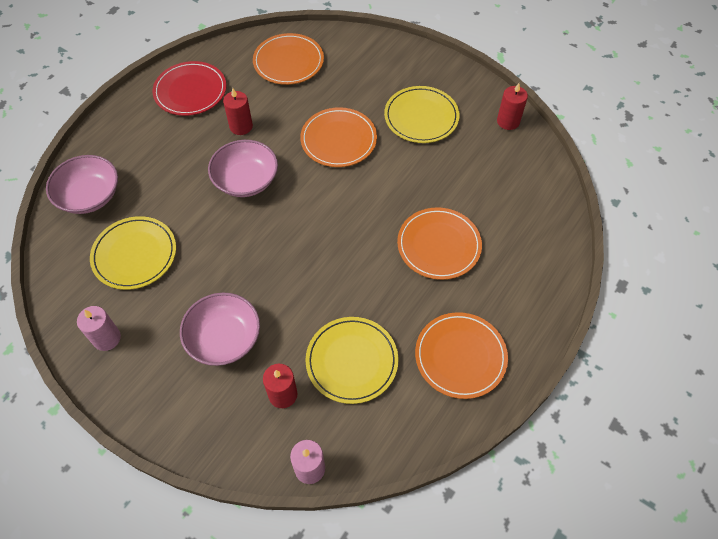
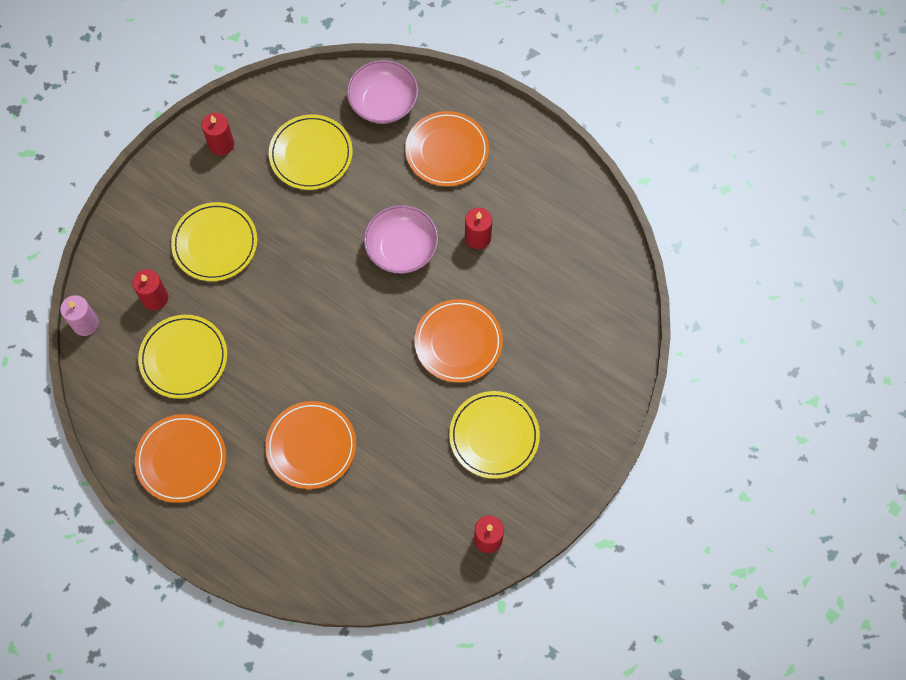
camera: 90 degrees right, 10 degrees up
pink candle [77,306,121,351] -> red candle [202,113,234,156]
red plate [153,61,226,116] -> none
pink bowl [180,292,260,366] -> yellow plate [171,202,257,281]
orange plate [253,33,324,85] -> orange plate moved to [405,111,489,187]

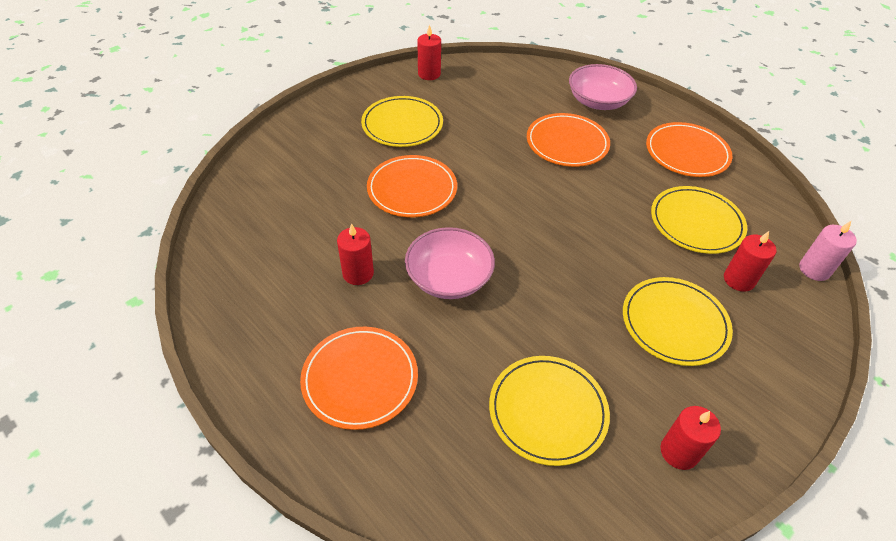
camera: 170 degrees left, 20 degrees down
pink bowl [347,60,419,124] -> pink bowl moved to [569,64,637,110]

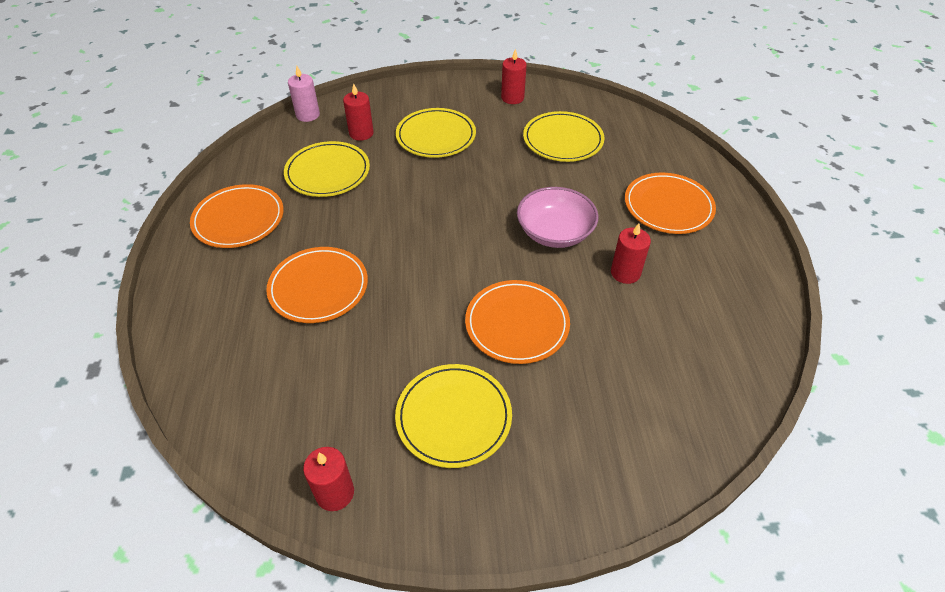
camera: 140 degrees left, 0 degrees up
pink bowl [569,64,637,110] -> none

